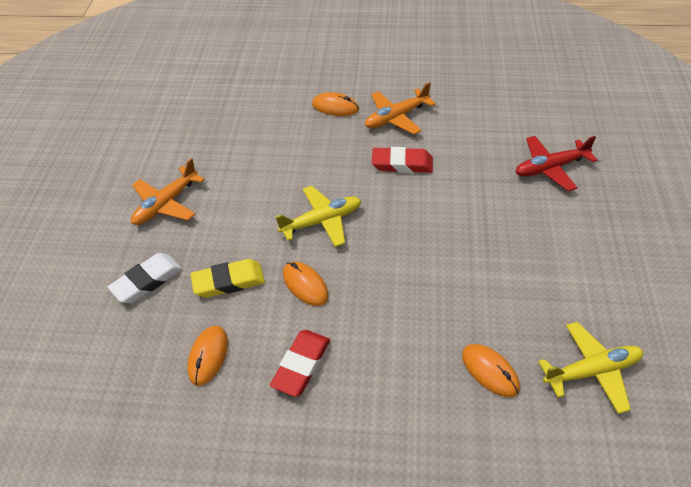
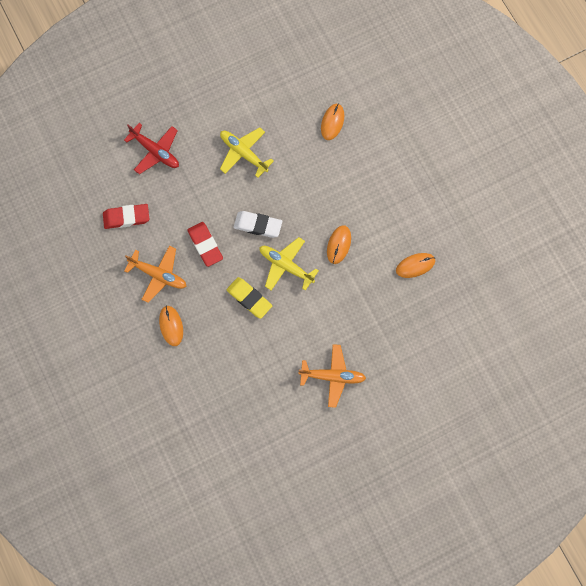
camera: 125 degrees left, 25 degrees up
white eraser [108,253,182,303] -> white eraser moved to [234,211,282,238]
yellow eraser [190,259,265,298] -> yellow eraser moved to [226,277,272,319]
red eraser [270,330,330,397] -> red eraser moved to [103,204,149,229]
yellow plane [538,322,643,414] -> yellow plane moved to [220,127,274,178]

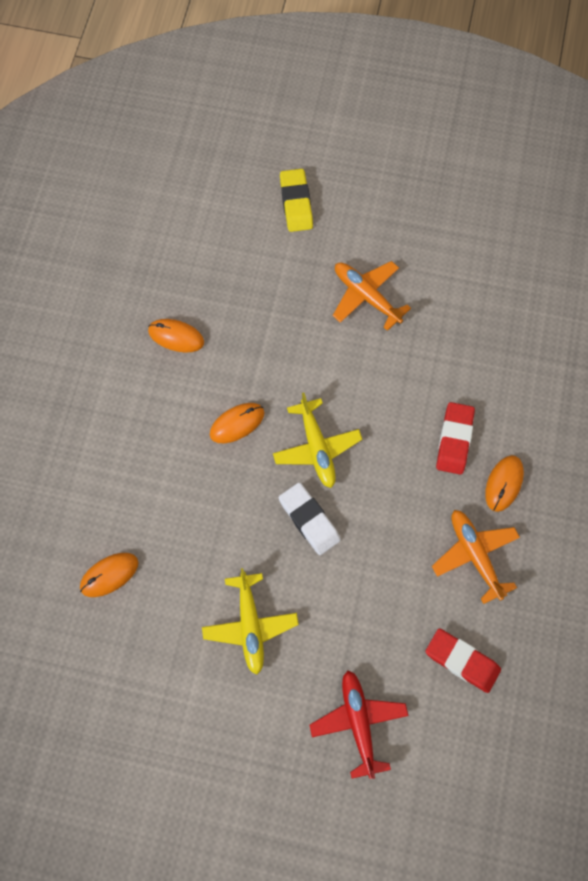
camera: 140 degrees left, 5 degrees down
red eraser [187,222,223,267] -> red eraser moved to [436,402,475,475]
yellow eraser [226,277,272,319] -> yellow eraser moved to [280,169,313,232]

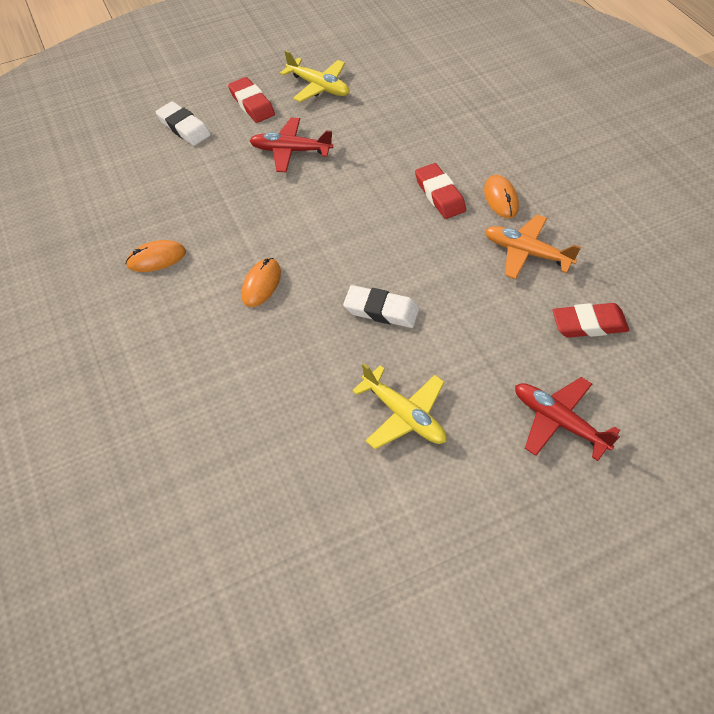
camera: 35 degrees left, 15 degrees down
orange mouse [80,553,138,597] -> none
yellow plane [273,393,362,488] -> yellow plane moved to [280,50,350,102]
yellow eraser [280,169,313,232] -> white eraser [156,101,211,146]
orange plane [333,261,411,331] -> red plane [249,118,333,172]
none -> red eraser [228,77,275,123]

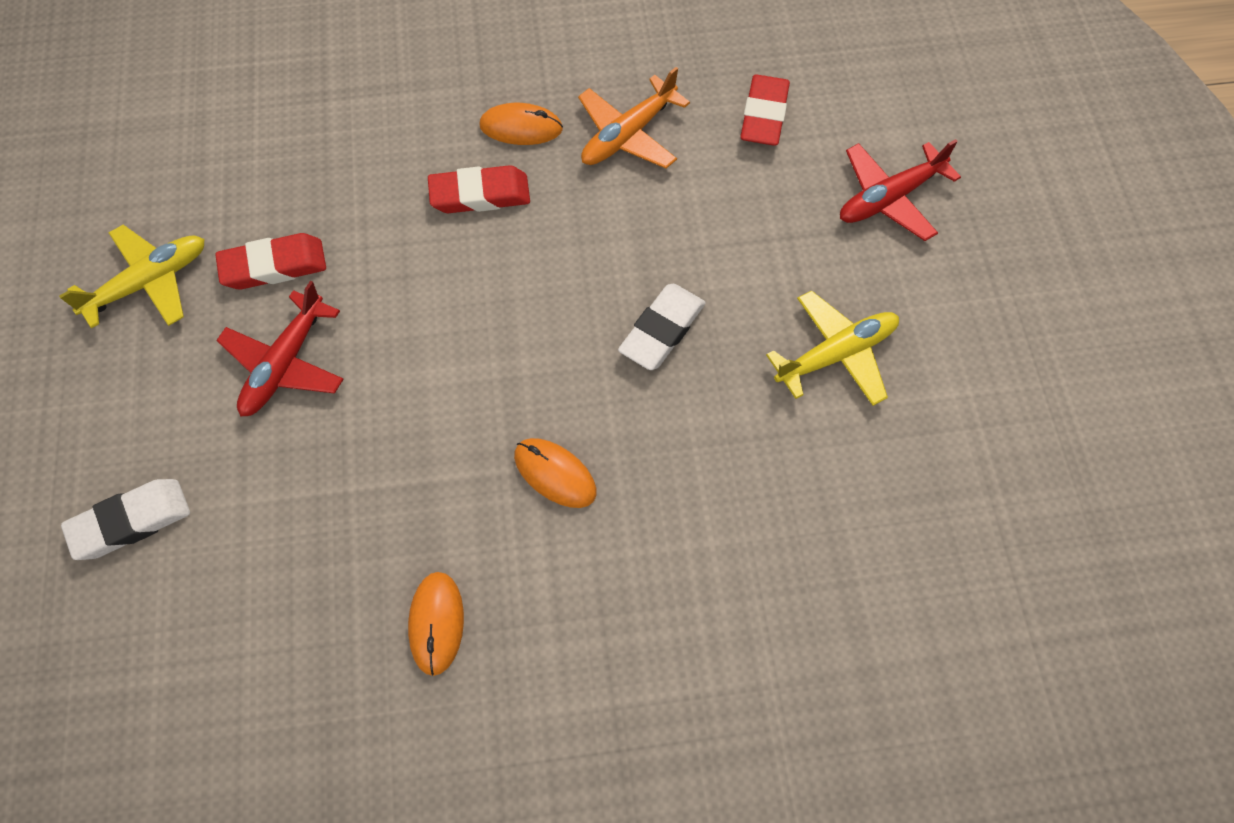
camera: 75 degrees left, 10 degrees up
red eraser [228,77,275,123] -> red eraser moved to [215,233,326,289]

